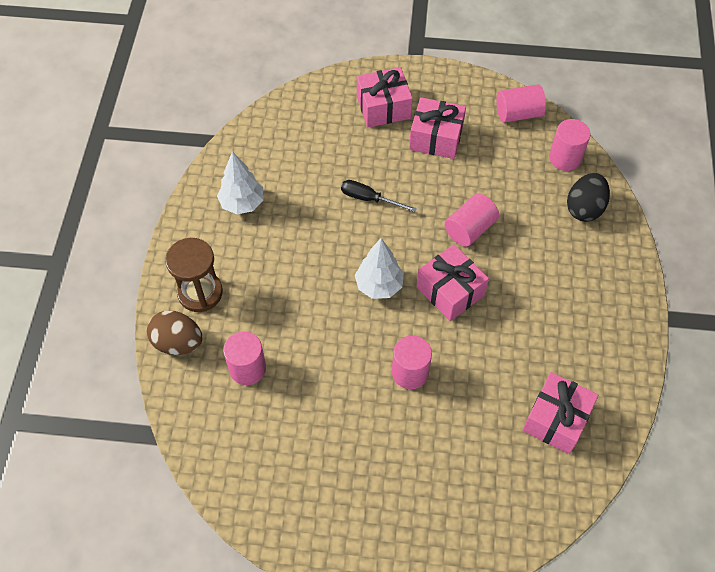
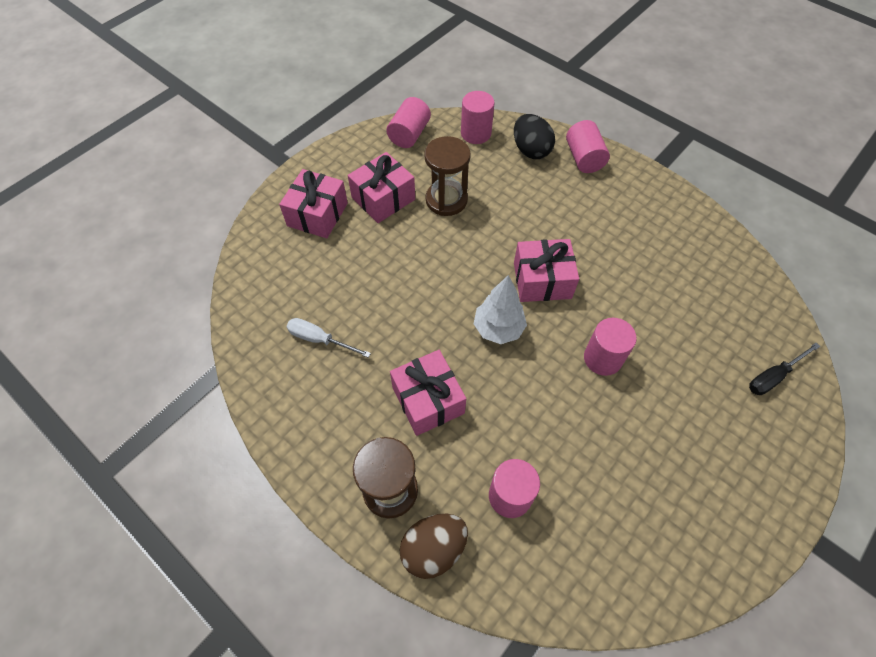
camera: 55 degrees left, 0 degrees up
white tree [217,151,263,214] -> none
black screwdriver [341,180,417,212] -> black screwdriver moved to [749,343,820,395]
pink cylinder [445,193,499,247] -> pink cylinder moved to [566,120,610,173]
pink gift [523,372,598,454] -> pink gift moved to [390,350,466,436]
none -> white screwdriver [287,318,371,358]
none -> brown hourglass [424,136,471,216]

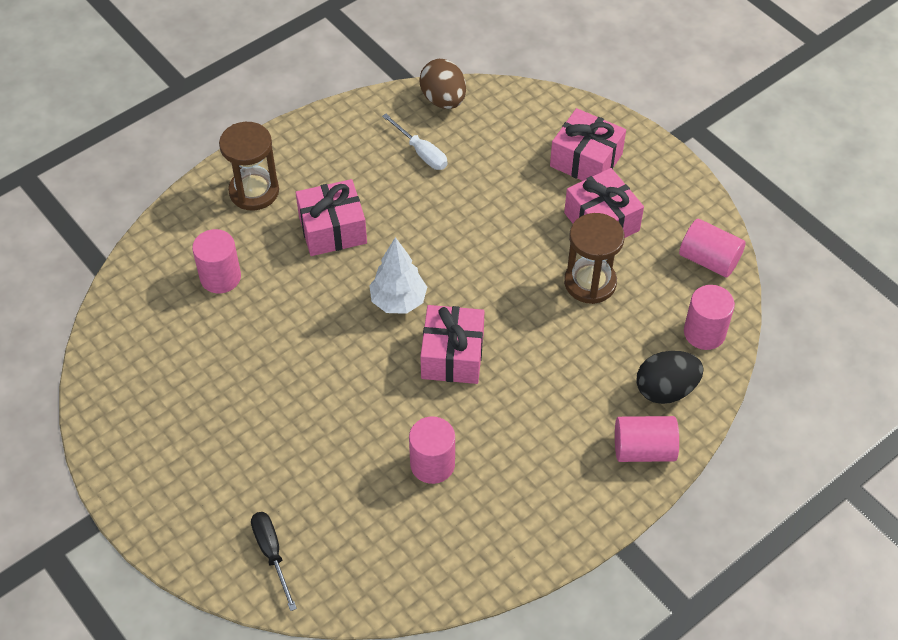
camera: 100 degrees right, 5 degrees down
white screwdriver [287,318,371,358] -> white screwdriver turned 105 degrees clockwise [382,114,448,170]
brown egg [400,514,468,579] -> brown egg moved to [419,59,466,109]
pink cylinder [584,318,637,376] -> pink cylinder moved to [409,417,455,484]

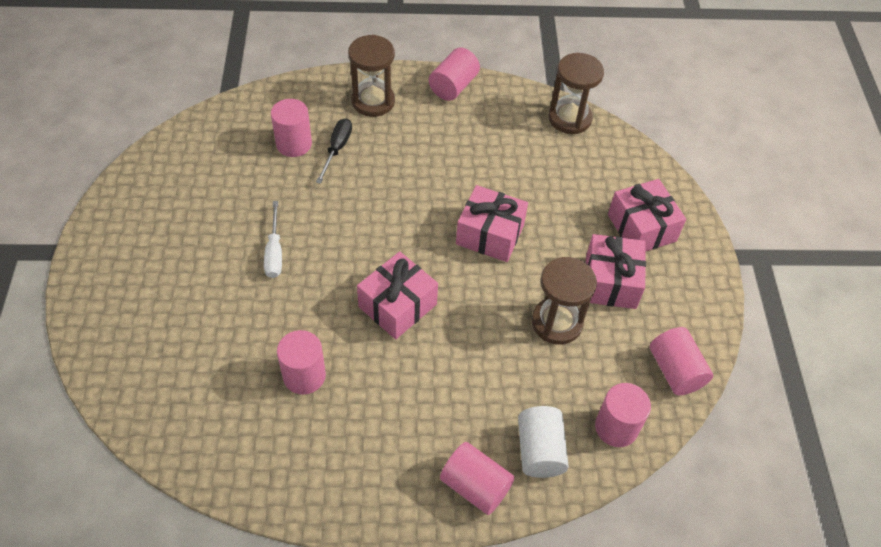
camera: 35 degrees right, 0 degrees up
black screwdriver [251,512,297,611] -> black screwdriver moved to [316,118,352,184]
pink gift [296,179,367,256] -> pink gift moved to [456,185,528,262]
white tree [369,237,427,314] -> none
white screwdriver [382,114,448,170] -> white screwdriver moved to [264,201,282,278]
brown egg [419,59,466,109] -> brown hourglass [548,53,604,134]
black egg [636,351,704,404] -> white cylinder [518,406,569,478]
none -> pink cylinder [429,48,480,101]

